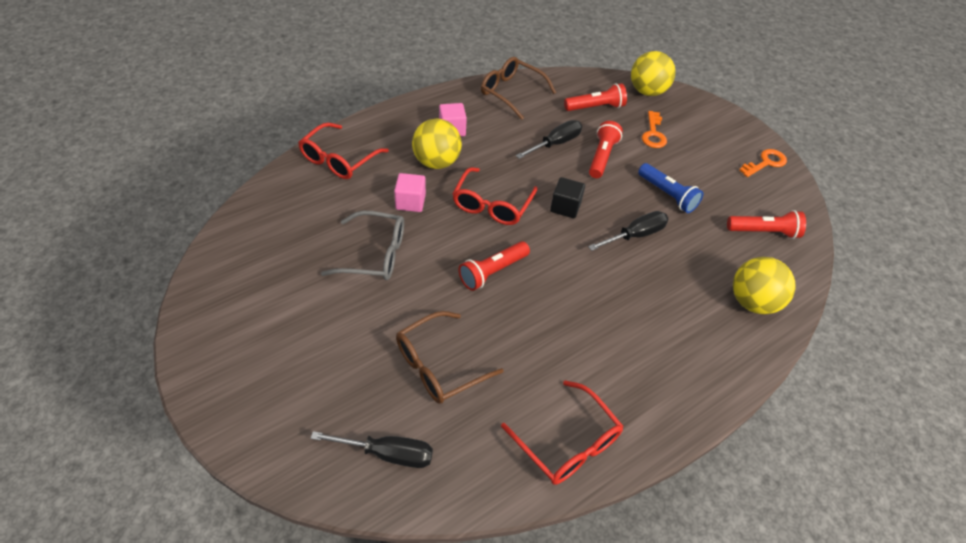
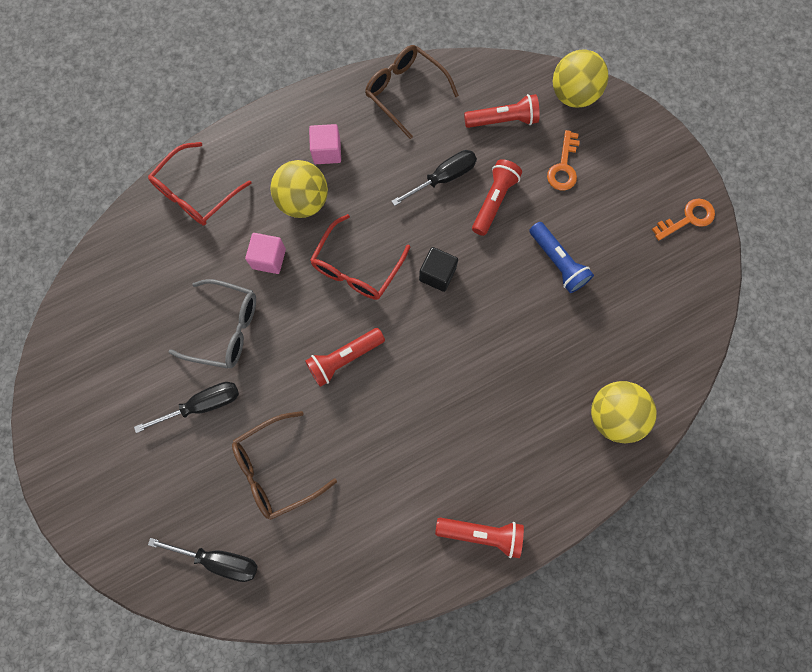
camera: 10 degrees right, 25 degrees up
red glasses [501,380,623,485] -> none
black screwdriver [588,211,669,251] -> black screwdriver moved to [134,382,239,433]
red flashlight [727,210,806,239] -> red flashlight moved to [435,518,524,558]

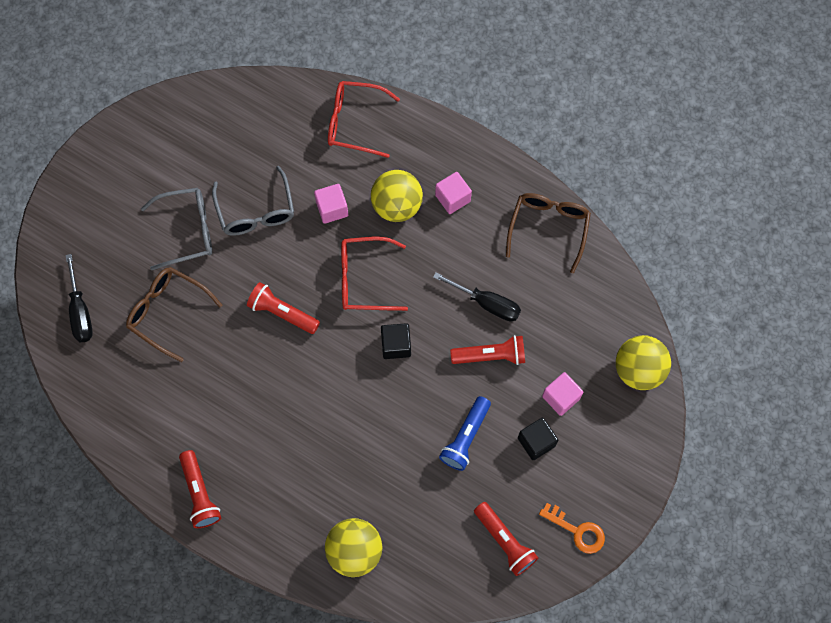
camera: 60 degrees right, 5 degrees down
black screwdriver [134,382,239,433] -> grey glasses [141,188,212,270]
red flashlight [464,94,540,128] -> red flashlight moved to [474,502,538,576]
orange key [547,130,580,190] -> pink cube [542,372,584,416]
none -> black cube [518,418,558,460]

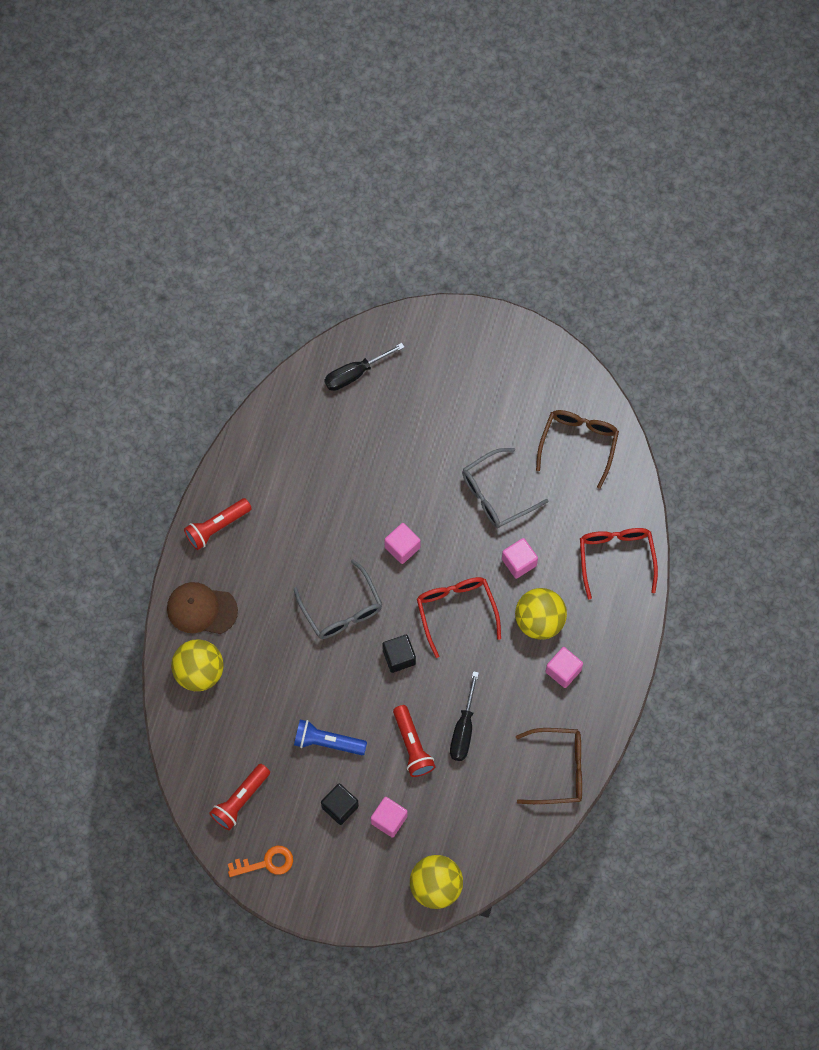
camera: 75 degrees right, 0 degrees up
brown glasses [126,267,222,362] -> brown glasses moved to [536,410,619,489]
grey glasses [141,188,212,270] -> grey glasses moved to [293,559,383,639]
red flashlight [247,282,320,334] -> pink cube [384,523,421,564]
orange key [539,503,605,554] -> orange key turned 120 degrees counterclockwise [228,846,293,877]
none -> brown cap [167,582,238,634]

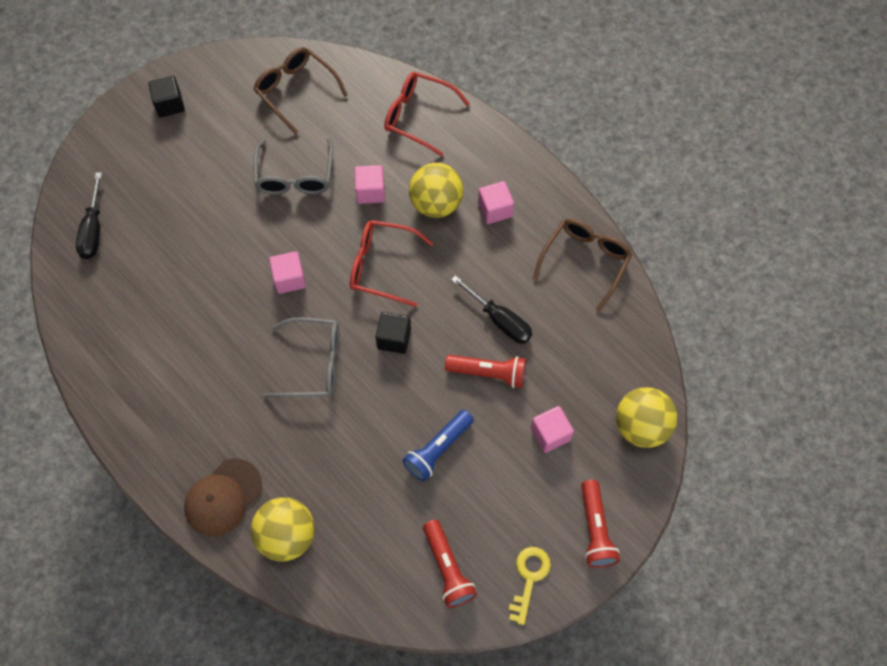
camera: 60 degrees left, 5 degrees down
red flashlight [184,498,252,550] -> red flashlight moved to [581,480,620,568]
orange key [228,846,293,877] -> yellow key [509,547,551,625]
black cube [321,783,359,825] -> black cube moved to [148,76,185,117]

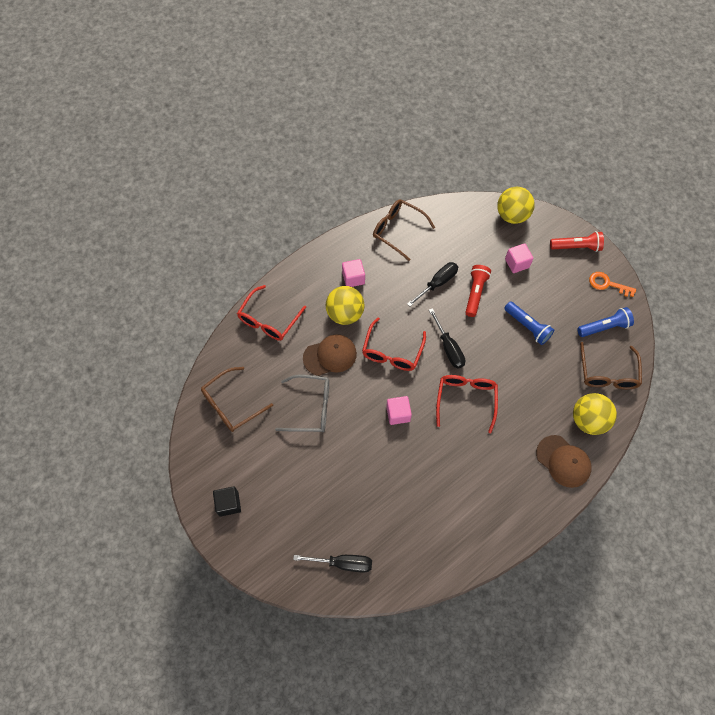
camera: 85 degrees left, 0 degrees up
grey glasses [263,317,339,398] -> red glasses [436,375,498,434]
pink cube [354,165,385,204] -> brown cap [303,334,357,376]
black cube [376,312,411,354] -> black screwdriver [429,308,465,369]
red flashlight [423,520,477,608] -> blue flashlight [577,307,634,337]
yellow key [509,547,551,625] -> orange key [589,272,636,297]
none -> brown glasses [580,342,642,389]

